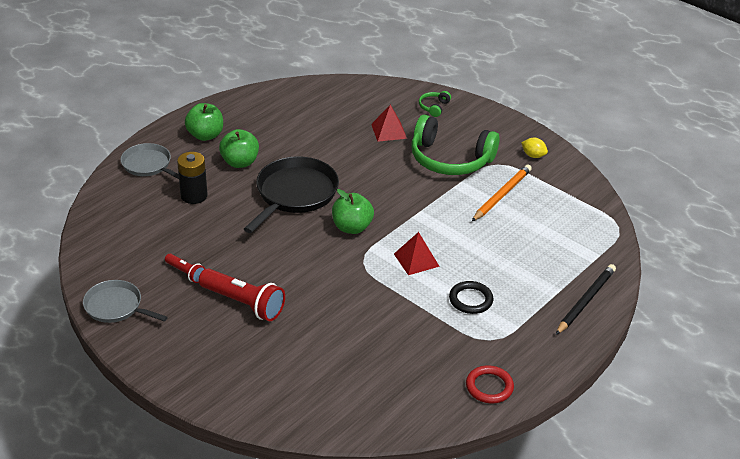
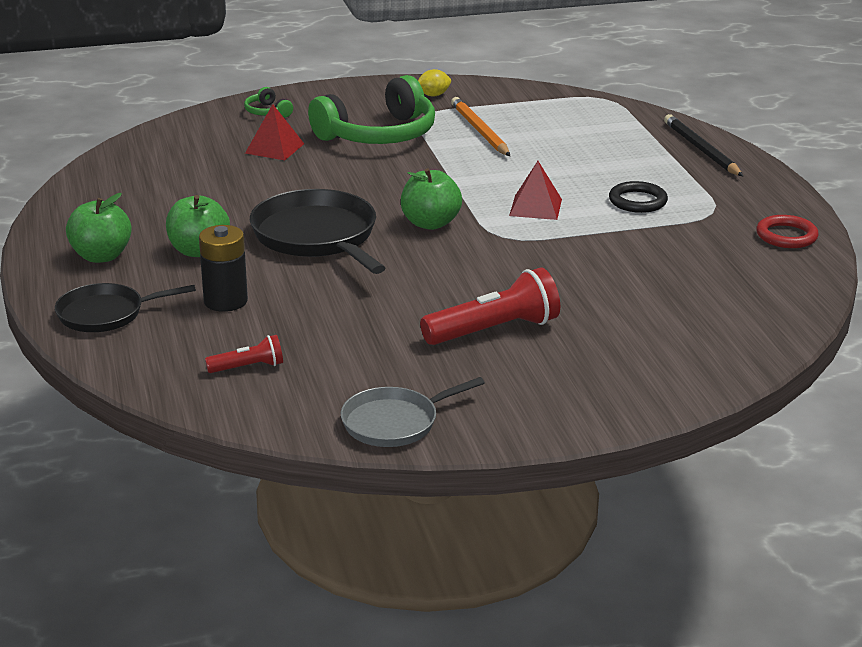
camera: 55 degrees left, 10 degrees down
grey pan [120,143,179,179] -> black pan [55,283,196,332]
red flashlight [165,254,205,283] -> red flashlight moved to [205,335,283,373]

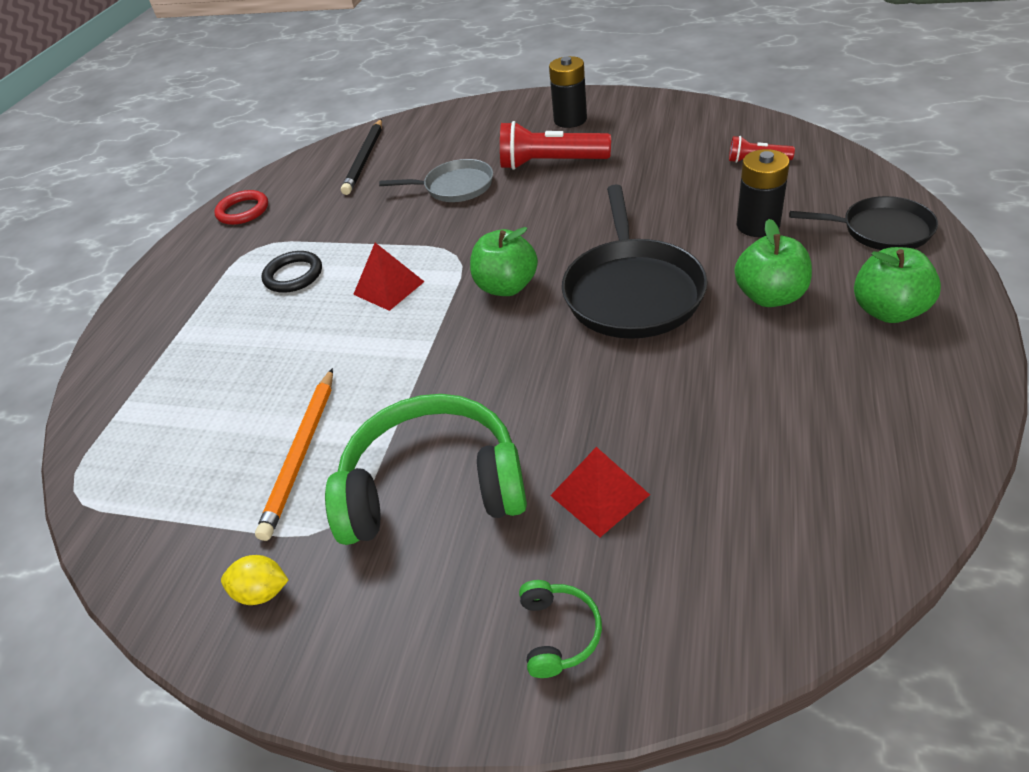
camera: 145 degrees left, 15 degrees up
grey pan [341,377,485,447] -> grey pan moved to [379,159,493,202]
black pencil [664,114,743,176] -> black pencil moved to [341,119,382,195]
none -> black battery [549,56,587,128]

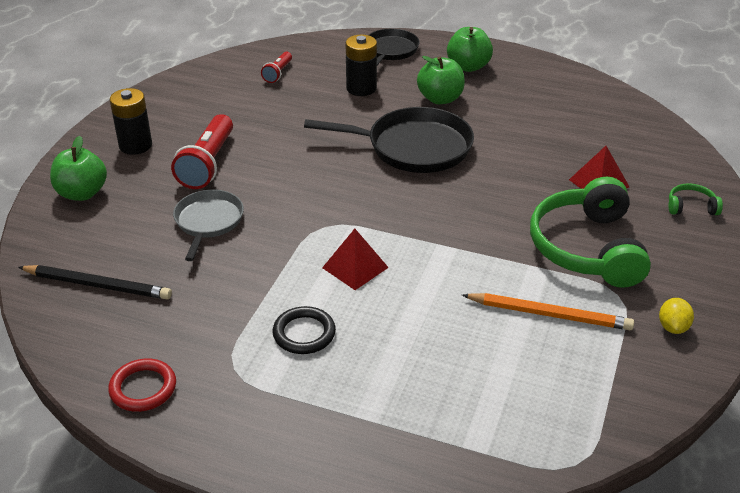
camera: 90 degrees left, 5 degrees down
green apple [470,227,538,296] -> green apple moved to [50,136,107,201]

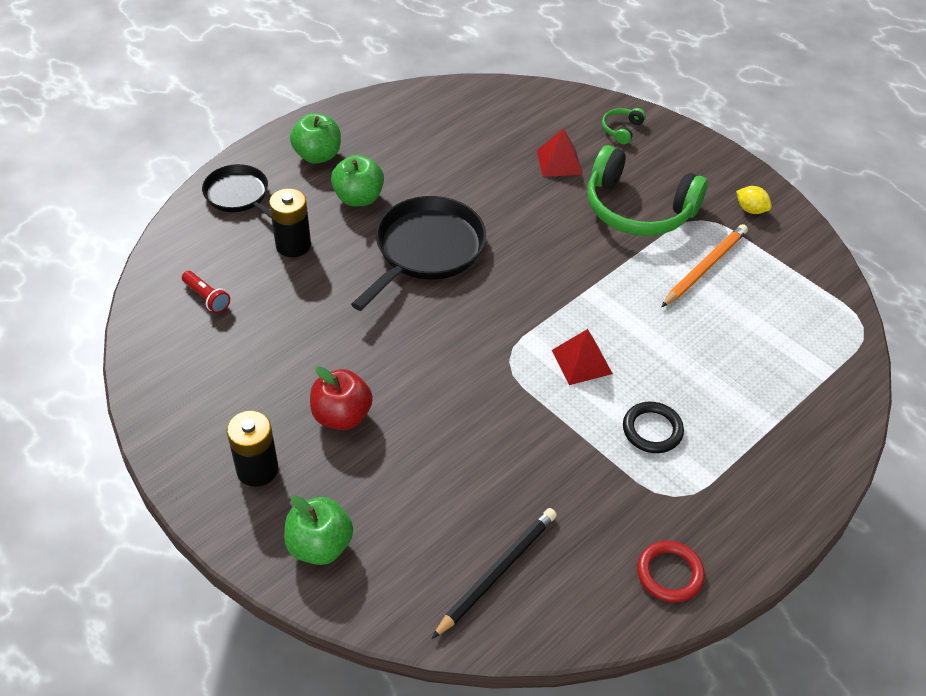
camera: 65 degrees left, 10 degrees up
red flashlight [171,114,233,189] -> red apple [310,366,373,430]
grey pan [173,190,244,261] -> none

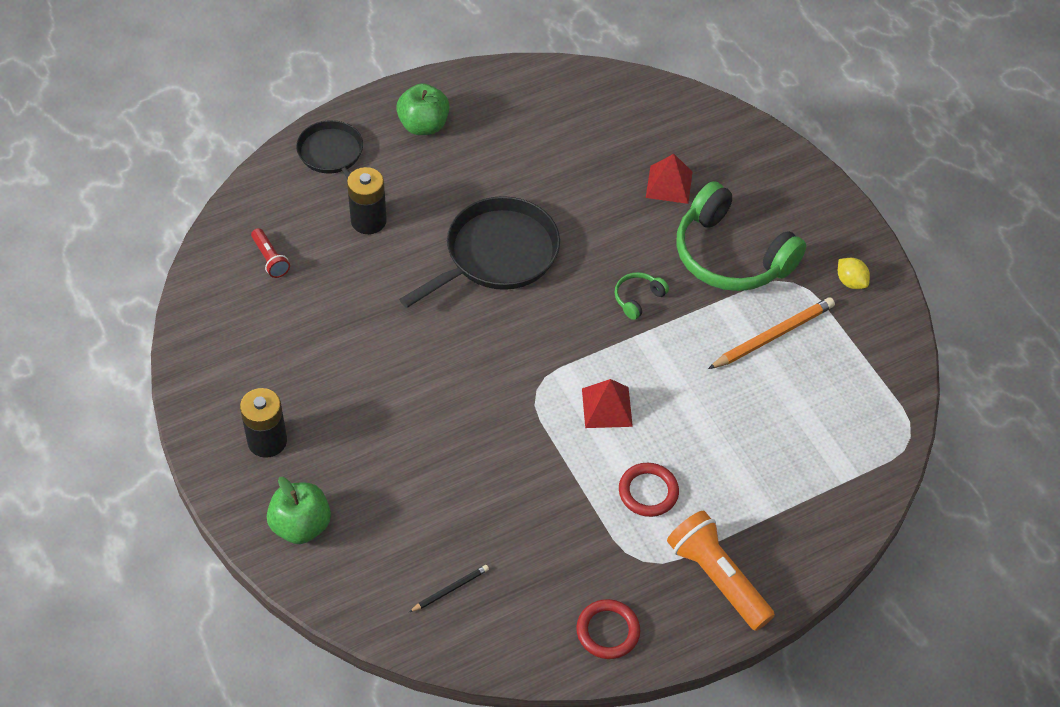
camera: 15 degrees right, 5 degrees up
red apple [310,366,373,430] -> none
green apple [331,155,384,207] -> none
black pencil [432,508,557,639] -> black pencil [409,565,489,612], size x0.53
green headphones [602,108,646,144] -> green headphones moved to [615,272,669,320]
black ring [623,402,684,453] -> red ring [619,463,679,517]
none -> orange flashlight [667,510,775,631]

